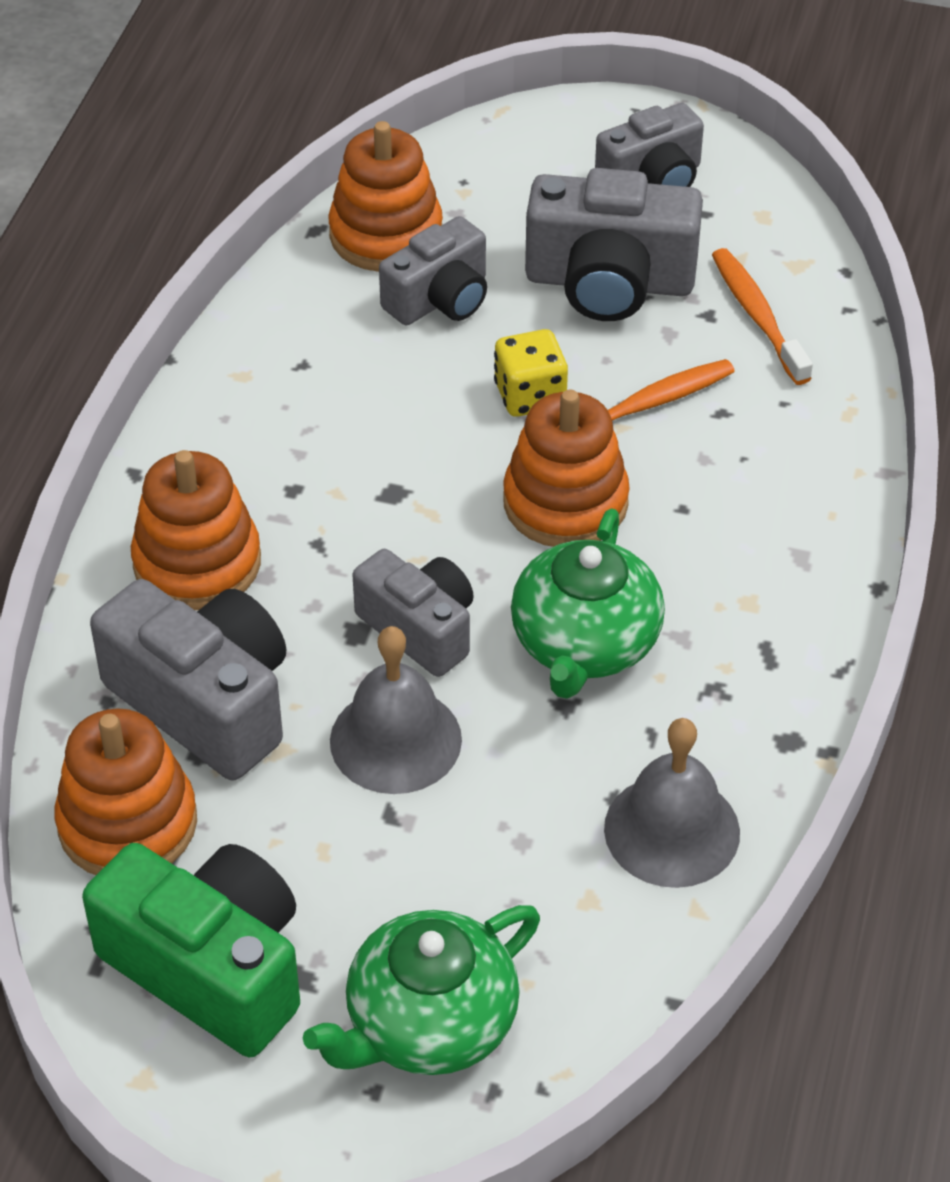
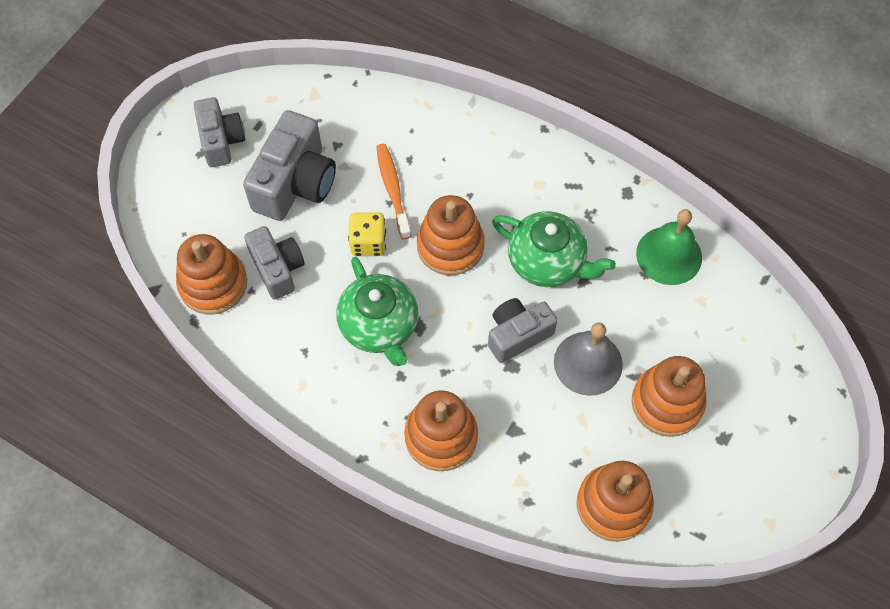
camera: 75 degrees left, 15 degrees up
green camera [82,843,300,1057] -> none
grey camera [90,579,286,780] -> none
green teapot [303,905,540,1075] -> green teapot moved to [336,257,418,366]
grey bell [604,718,740,888] -> green bell [636,209,702,285]
orange toothbrush [712,248,813,385] -> none
none -> orange stacking toy [631,356,707,437]

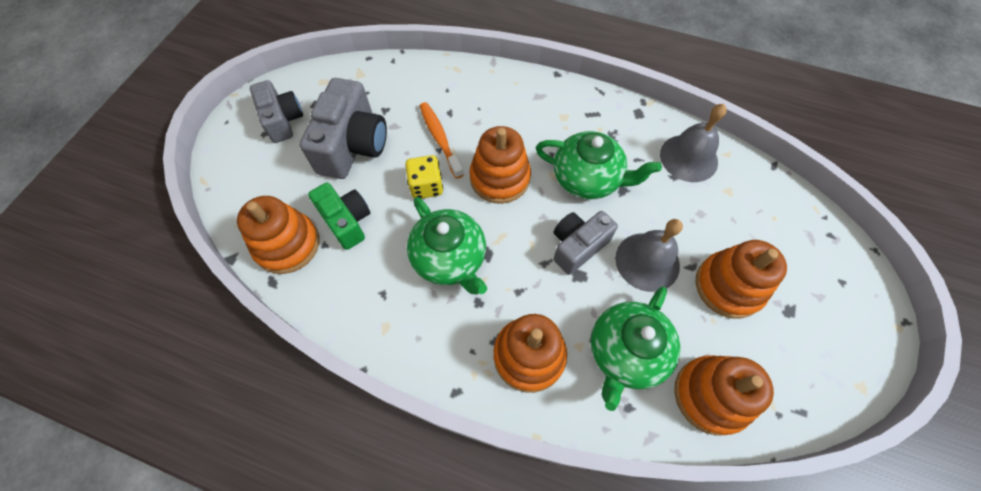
camera: 10 degrees left, 0 degrees up
grey camera [244,226,305,300] -> green camera [308,182,370,250]
green bell [636,209,702,285] -> grey bell [660,104,727,182]
none -> green teapot [591,287,680,411]

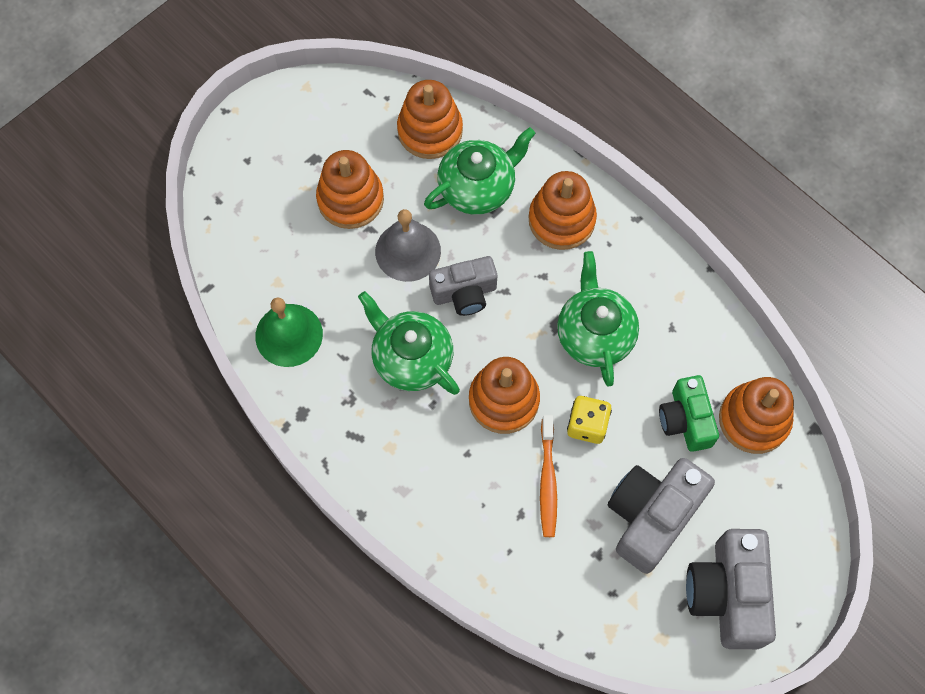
camera: 155 degrees left, 5 degrees up
grey camera [250,80,303,143] -> grey camera [686,529,776,649], size x1.54
grey bell [660,104,727,182] -> green bell [255,298,323,367]

